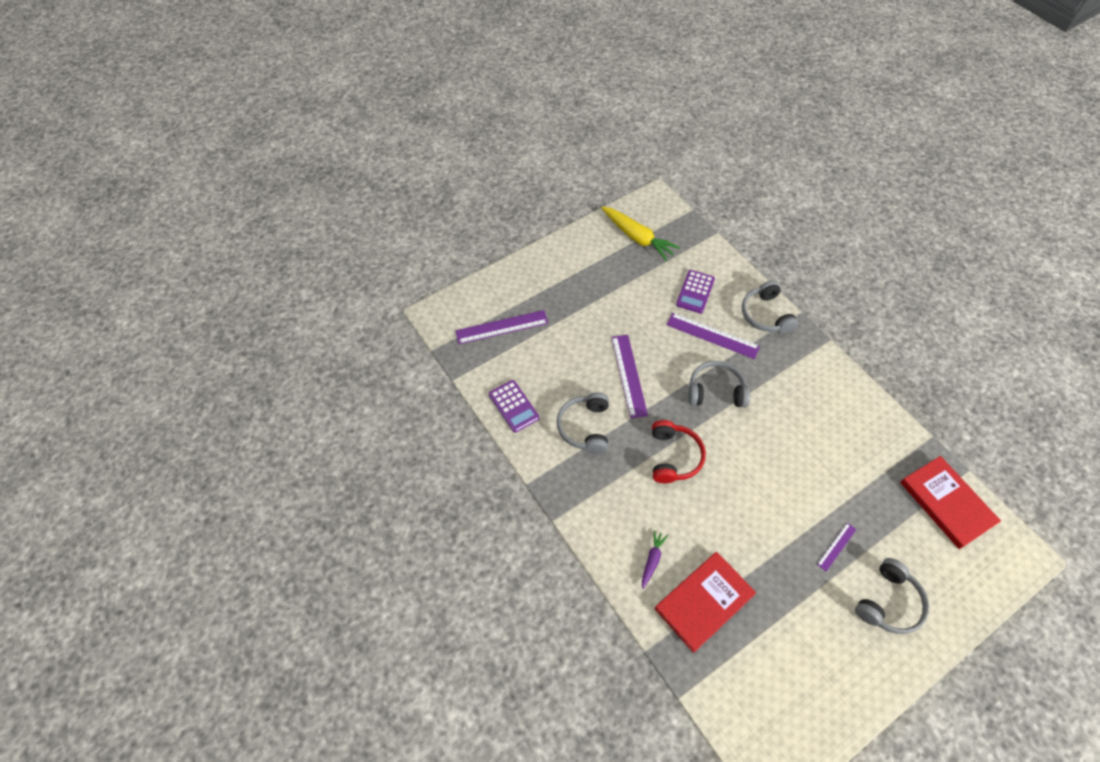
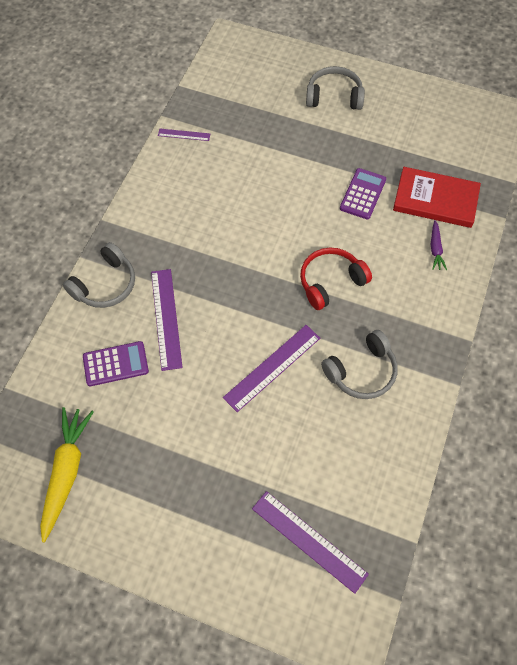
camera: 125 degrees left, 5 degrees up
purple calculator [489,380,539,433] -> purple calculator moved to [340,168,386,220]
purple carrot [642,530,668,589] -> purple carrot turned 75 degrees counterclockwise [431,220,447,270]
grey headphones [688,361,750,408] -> none
purple ruler [817,523,857,571] -> purple ruler moved to [158,129,210,141]
red book [900,456,1001,549] -> none

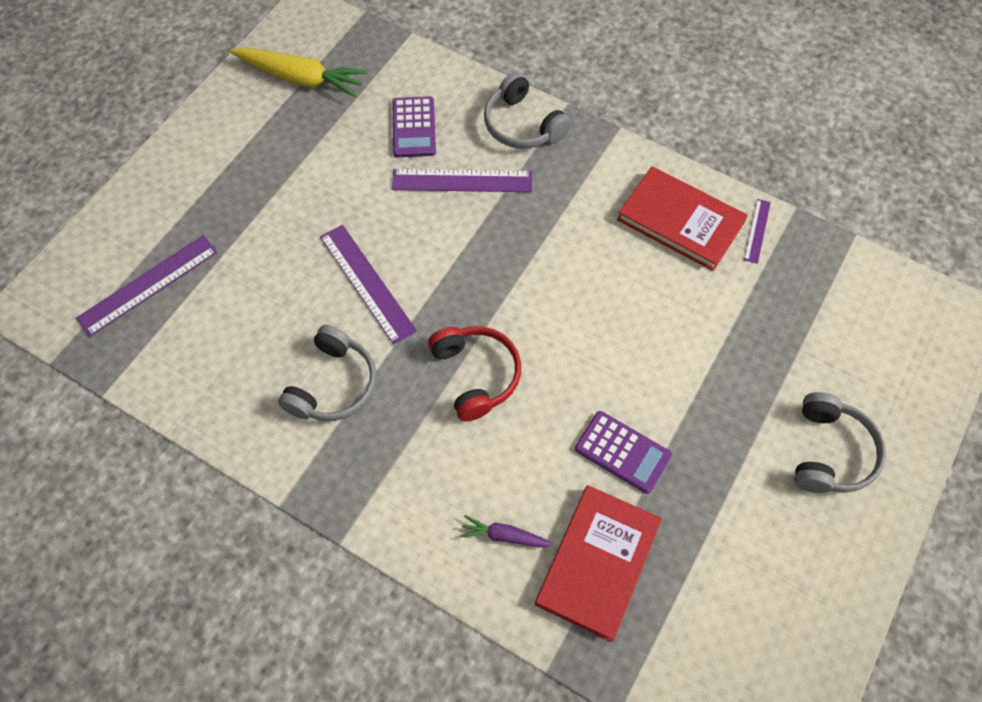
camera: 100 degrees right, 0 degrees up
grey headphones [321,330,398,399] -> grey headphones turned 135 degrees counterclockwise [278,325,377,421]
none -> red book [617,166,748,271]

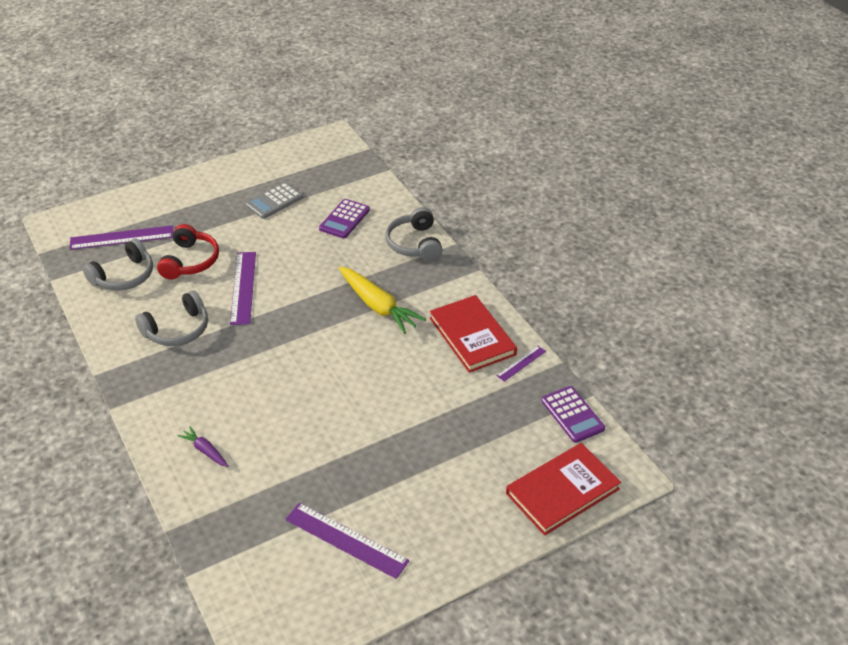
camera: 30 degrees right, 20 degrees down
yellow carrot [230,47,367,97] -> yellow carrot moved to [339,267,426,334]
purple ruler [392,169,532,192] -> purple ruler moved to [285,503,409,579]
red headphones [428,326,521,422] -> red headphones moved to [157,224,219,279]
red book [535,485,662,642] -> red book moved to [506,443,621,536]
purple calculator [575,411,672,494] -> purple calculator moved to [541,386,605,443]
grey headphones [794,392,886,493] -> grey headphones moved to [83,238,153,291]
none -> grey calculator [246,182,303,219]

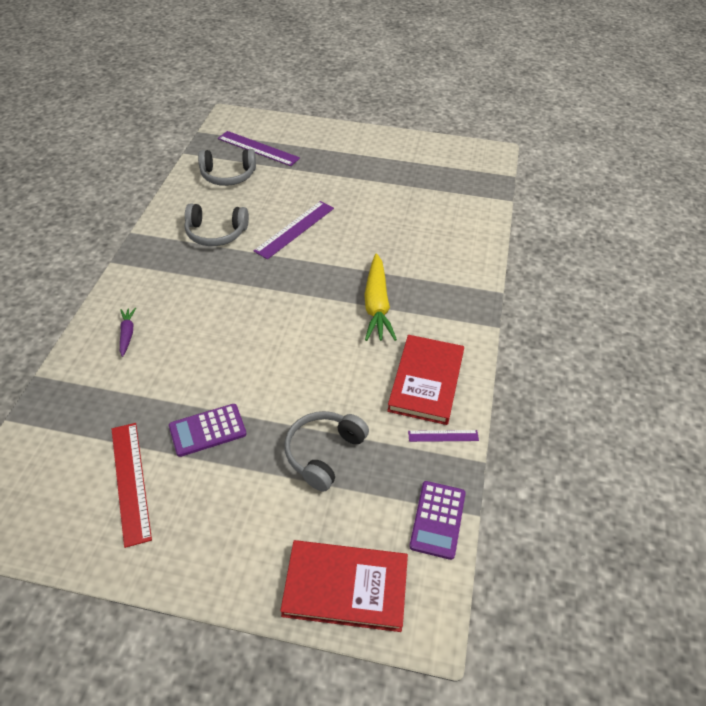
camera: 40 degrees right, 5 degrees up
red headphones [157,224,219,279] -> none
grey calculator [246,182,303,219] -> none
purple ruler [285,503,409,579] -> red ruler [112,423,152,548]
purple calculator [319,199,370,238] -> purple calculator moved to [169,404,246,457]
grey headphones [385,207,442,261] -> grey headphones moved to [284,411,369,492]

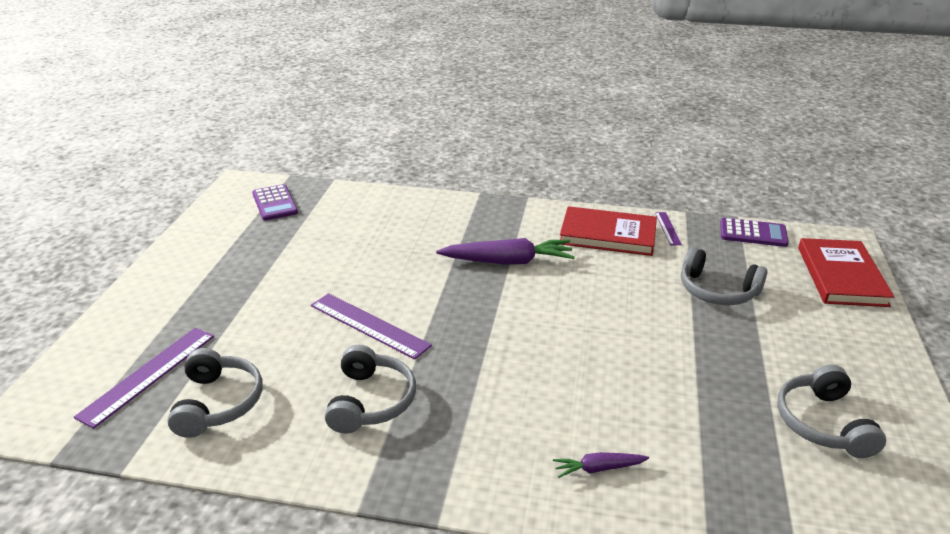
camera: 90 degrees left, 15 degrees down
red ruler [112,423,152,548] -> grey headphones [777,364,886,458]
purple calculator [169,404,246,457] -> purple calculator moved to [252,184,298,221]
yellow carrot [364,253,397,341] -> purple carrot [436,238,575,265]

